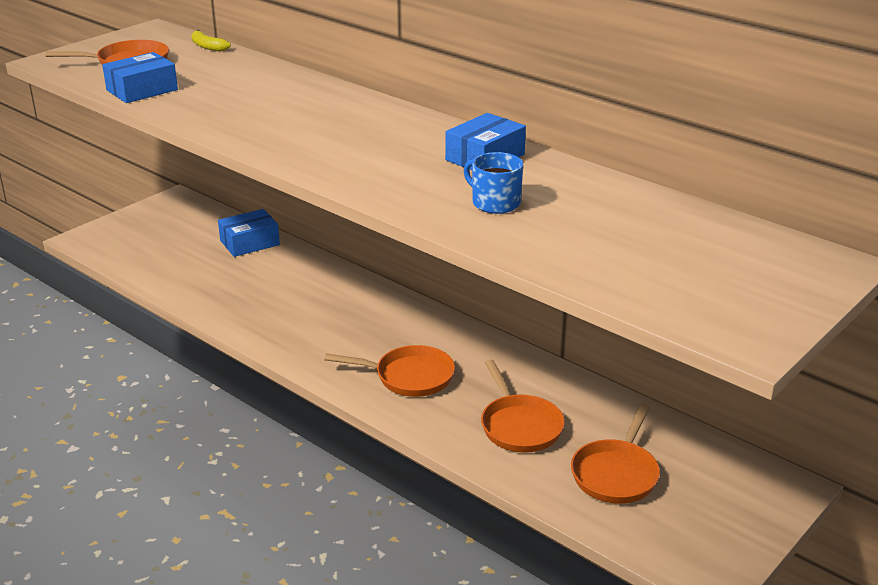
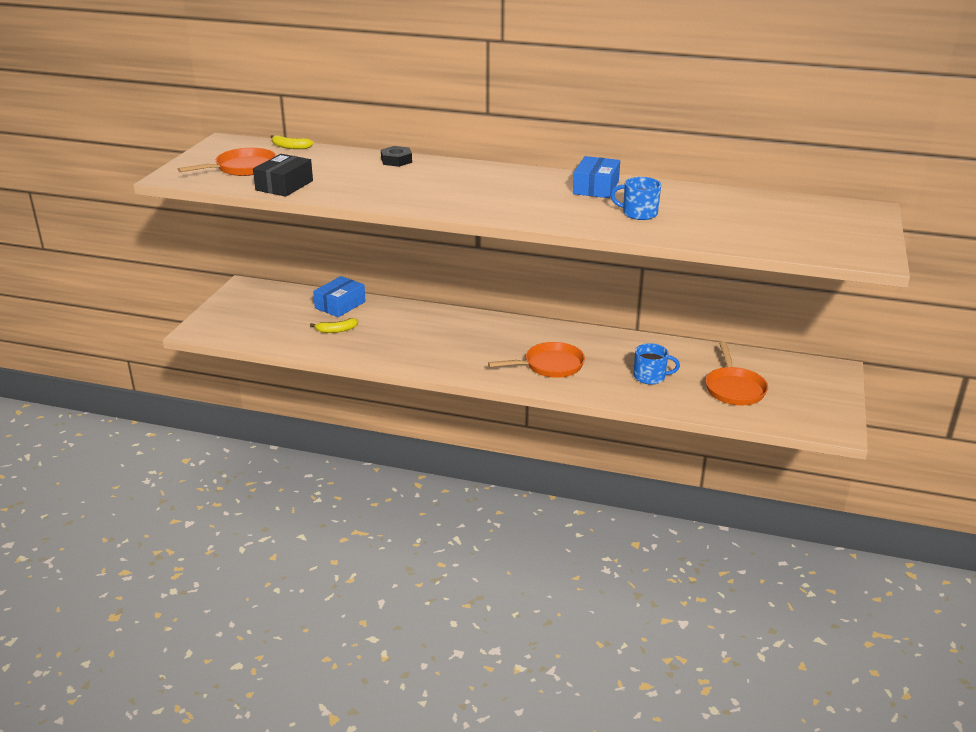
camera: 25 degrees left, 0 degrees up
blue box [102,52,178,103] -> black box [253,154,313,197]
orange pan [481,360,565,453] -> blue mug [634,343,680,385]
none -> yellow banana [310,318,358,333]
none -> black nut [381,146,412,167]

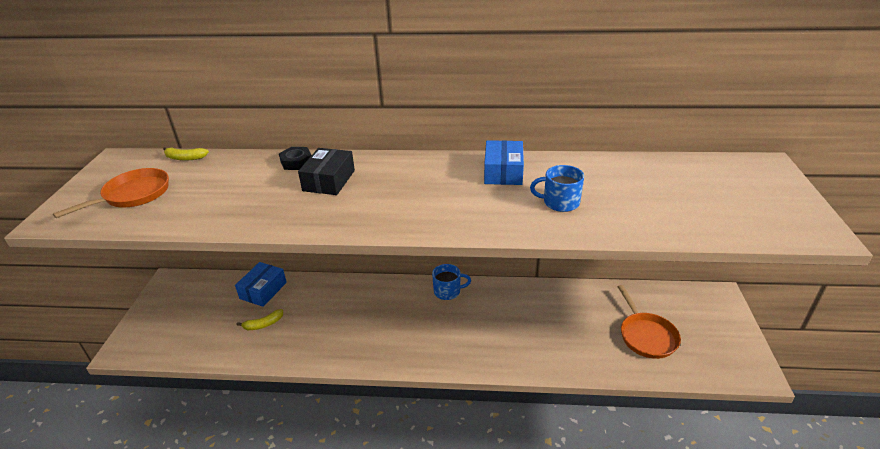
camera: 10 degrees left, 5 degrees up
black box [253,154,313,197] -> black box moved to [298,148,355,195]
orange pan [488,342,585,378] -> none
blue mug [634,343,680,385] -> blue mug moved to [432,264,471,300]

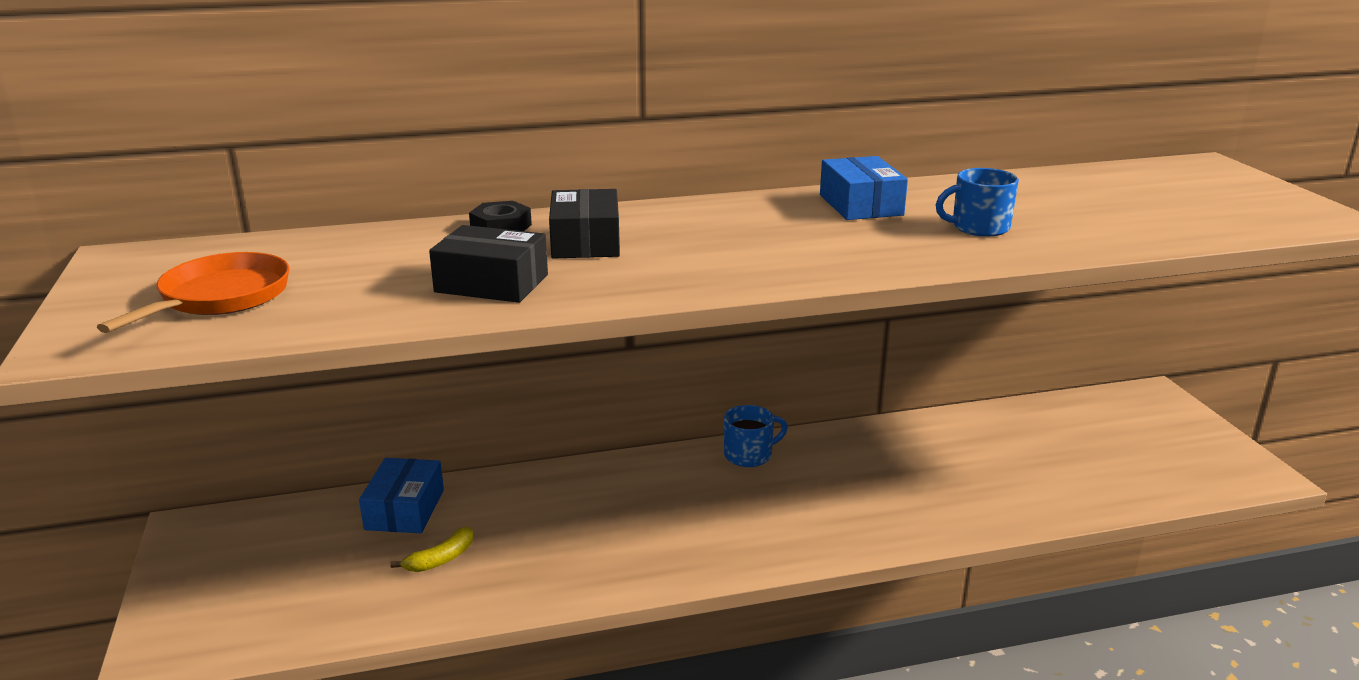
camera: 20 degrees left, 10 degrees down
yellow banana [163,147,209,161] -> none
orange pan [618,285,681,359] -> none
none -> black box [429,225,548,303]

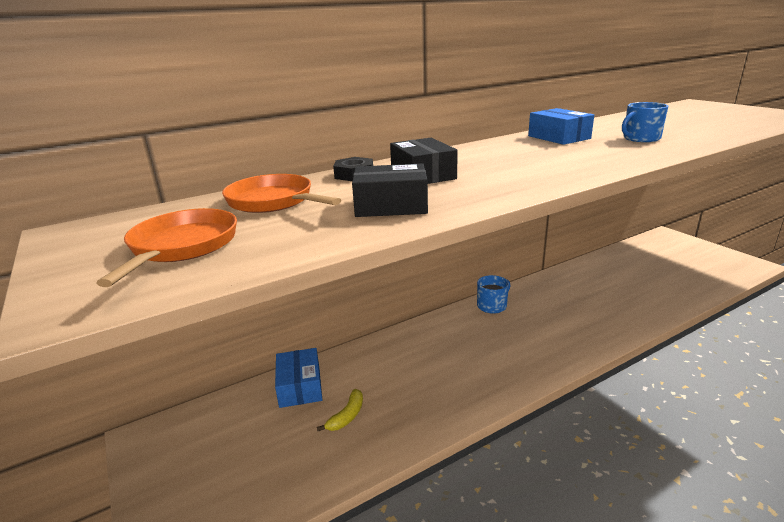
camera: 15 degrees left, 0 degrees up
none -> orange pan [222,174,341,213]

